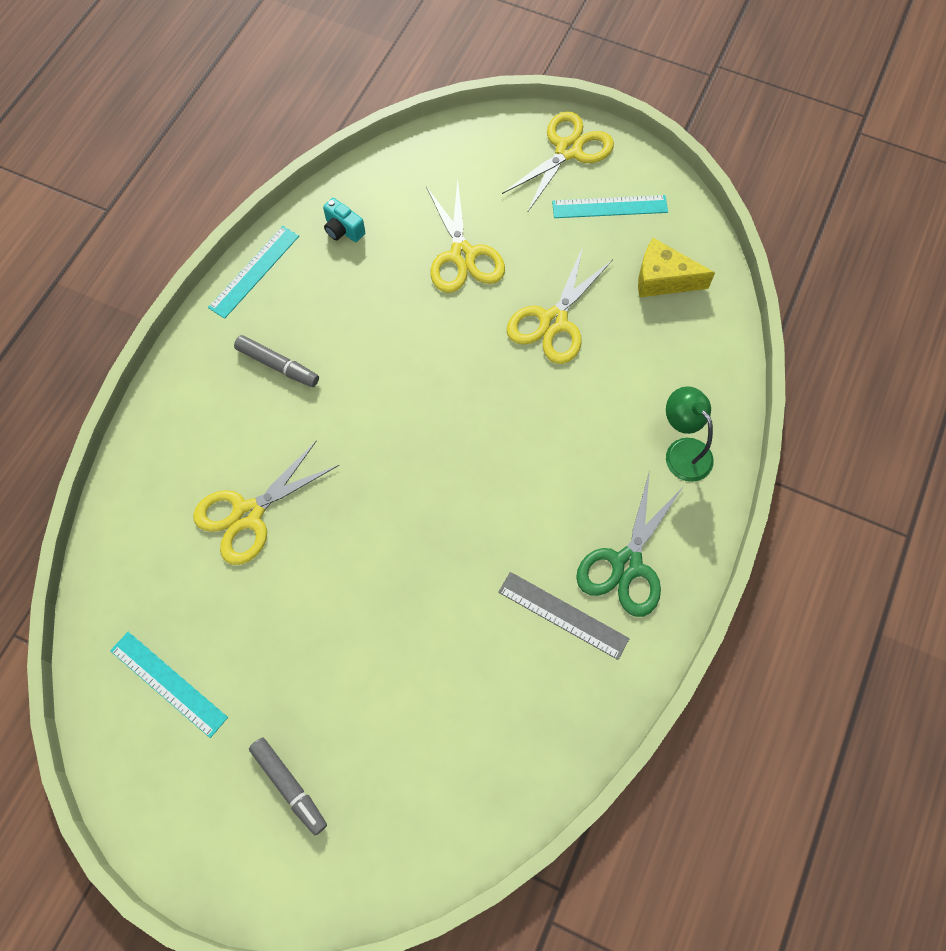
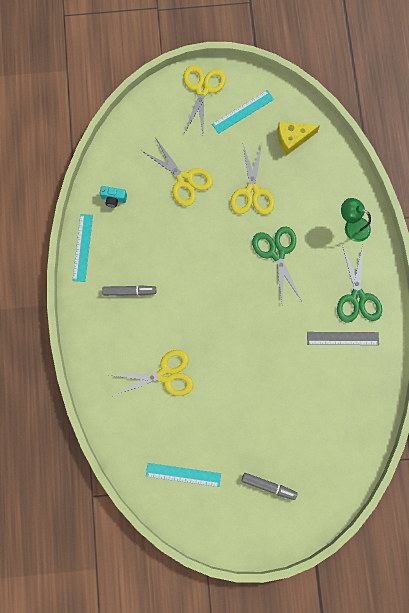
camera: 30 degrees left, 10 degrees up
yellow scissors [193,440,339,565] -> yellow scissors turned 120 degrees counterclockwise [109,350,194,396]
none -> green scissors [252,226,302,302]

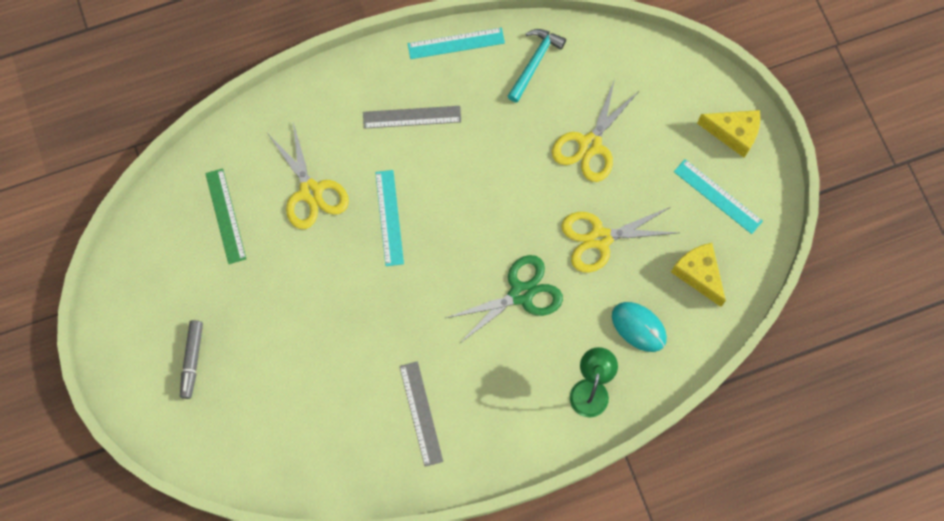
camera: 75 degrees right, 5 degrees down
turquoise camera [100,186,127,208] -> turquoise hammer [507,29,566,103]
grey marker [102,285,156,296] -> grey ruler [363,106,461,129]
turquoise ruler [146,463,221,487] -> turquoise ruler moved to [375,170,404,266]
yellow scissors [183,65,226,133] -> yellow cheese [697,110,760,158]
green scissors [337,245,382,322] -> none
none -> green ruler [205,168,246,264]
none -> turquoise mouse [612,302,667,352]

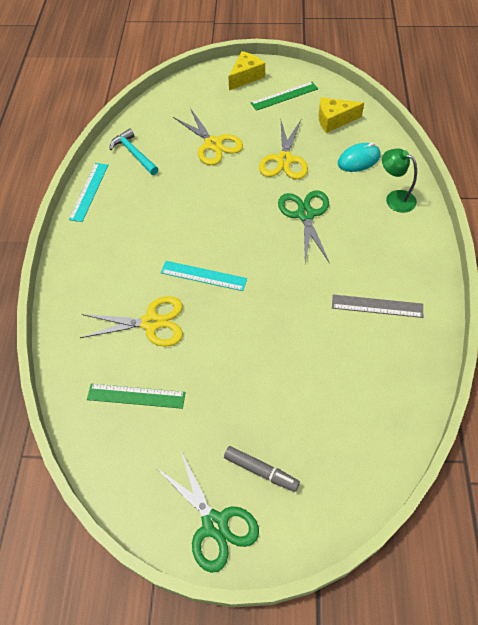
camera: 65 degrees left, 15 degrees down
grey ruler [363,106,461,129] -> none
turquoise ruler [674,159,763,234] -> green ruler [251,82,318,111]
none -> green scissors [157,449,259,573]

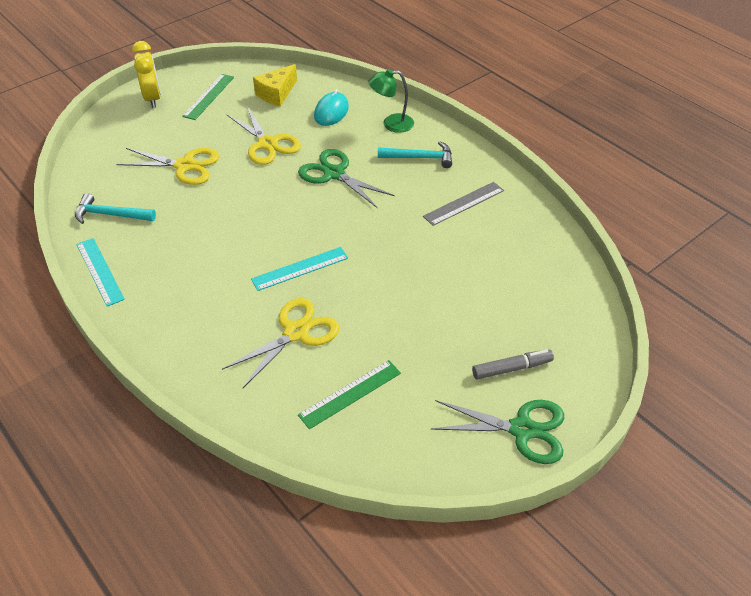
camera: 45 degrees left, 10 degrees down
yellow cheese [228,51,265,90] -> yellow clock [132,41,161,108]
none -> turquoise hammer [378,141,452,168]

